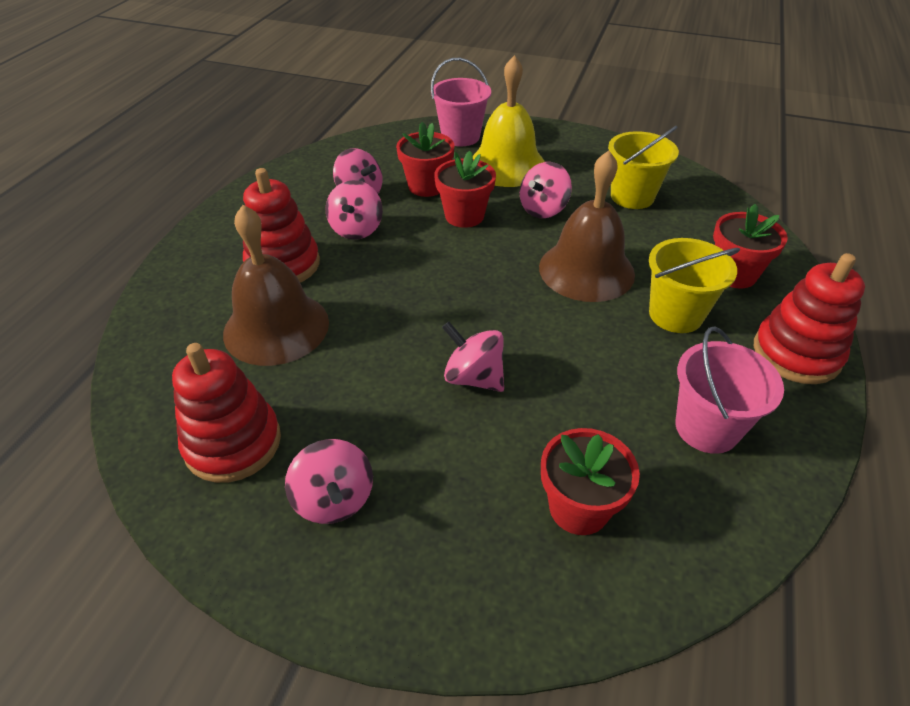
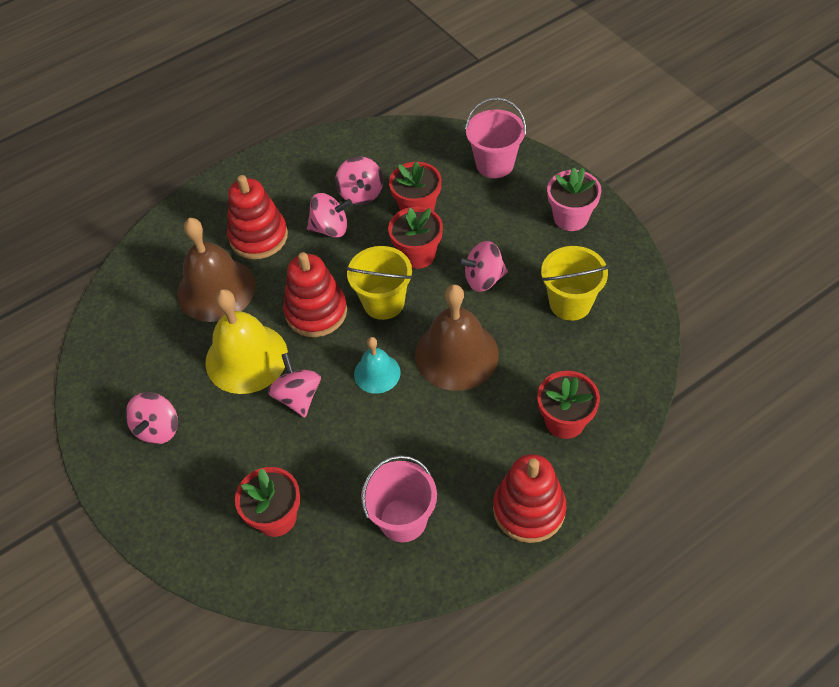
camera: 40 degrees right, 10 degrees up
red stacking toy [172,343,281,483] -> red stacking toy moved to [283,252,347,337]
pink spinning top [325,180,383,240] -> pink spinning top turned 135 degrees counterclockwise [307,193,352,238]
yellow bell [473,55,545,187] -> yellow bell moved to [205,289,288,394]
yellow bucket [649,238,740,333] -> yellow bucket moved to [346,246,413,320]
none -> turquoise bell [354,337,401,394]
none -> pink flower pot [547,168,601,231]

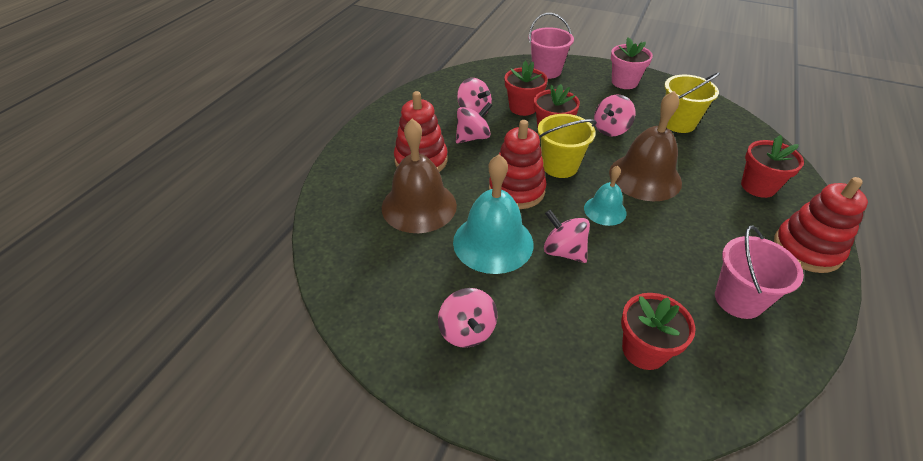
camera: 35 degrees left, 10 degrees down
yellow bell [205,289,288,394] -> turquoise bell [453,154,533,274]

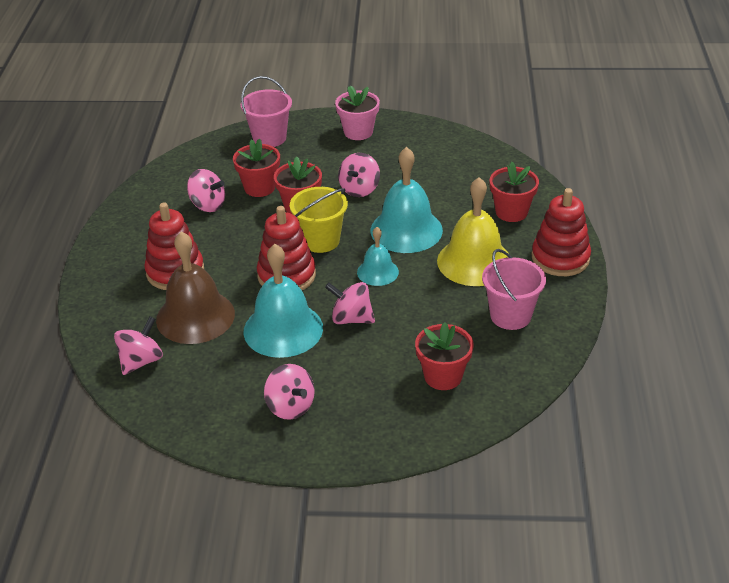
camera: 20 degrees left, 5 degrees down
pink spinning top [456,102,492,143] -> pink spinning top moved to [114,316,163,375]
brown bell [609,91,682,201] -> turquoise bell [371,147,443,253]
yellow bucket [664,72,720,133] -> none
none -> yellow bell [437,177,509,286]

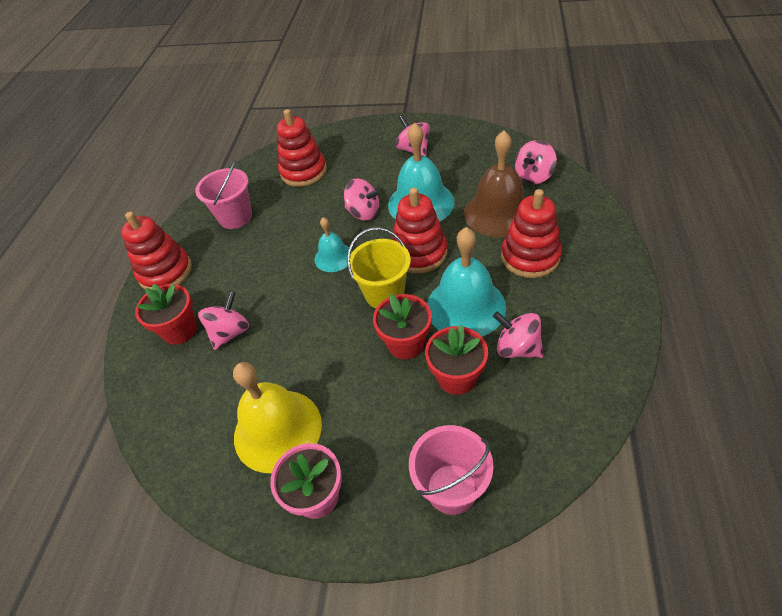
camera: 170 degrees left, 10 degrees up
pink spinning top [338,153,380,197] -> pink spinning top moved to [198,291,249,350]
turquoise bell [371,147,443,253] -> turquoise bell moved to [427,227,506,336]
red flower pot [415,322,474,390] -> red stacking toy [277,109,327,187]
yellow bell [437,177,509,286] -> yellow bell moved to [233,362,322,473]

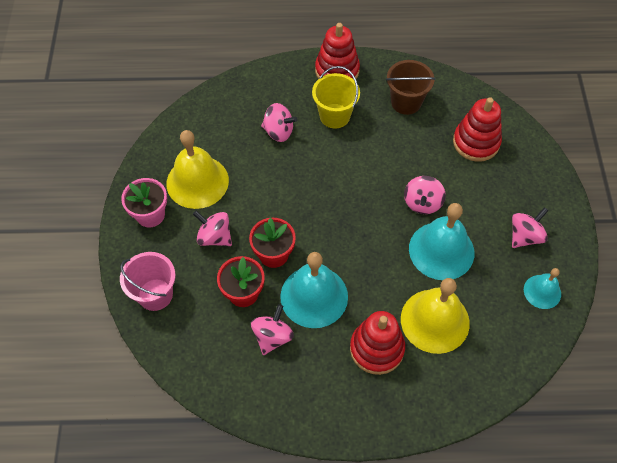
camera: 75 degrees right, 10 degrees up
red flower pot [135,283,197,345] -> none
pink bucket [195,160,252,229] -> brown bucket [386,60,436,115]
turquoise bell [315,217,352,272] -> turquoise bell moved to [524,268,561,309]
yellow bucket [347,227,411,308] -> yellow bucket moved to [312,66,360,129]
red stacking toy [392,188,447,274] -> none
brown bell [464,130,525,237] -> yellow bell [401,278,470,354]
pink spinning top [515,140,557,184] -> pink spinning top moved to [193,211,232,246]

